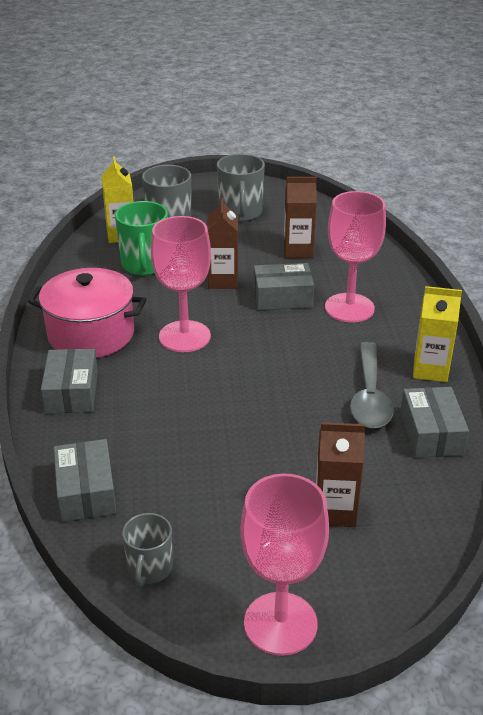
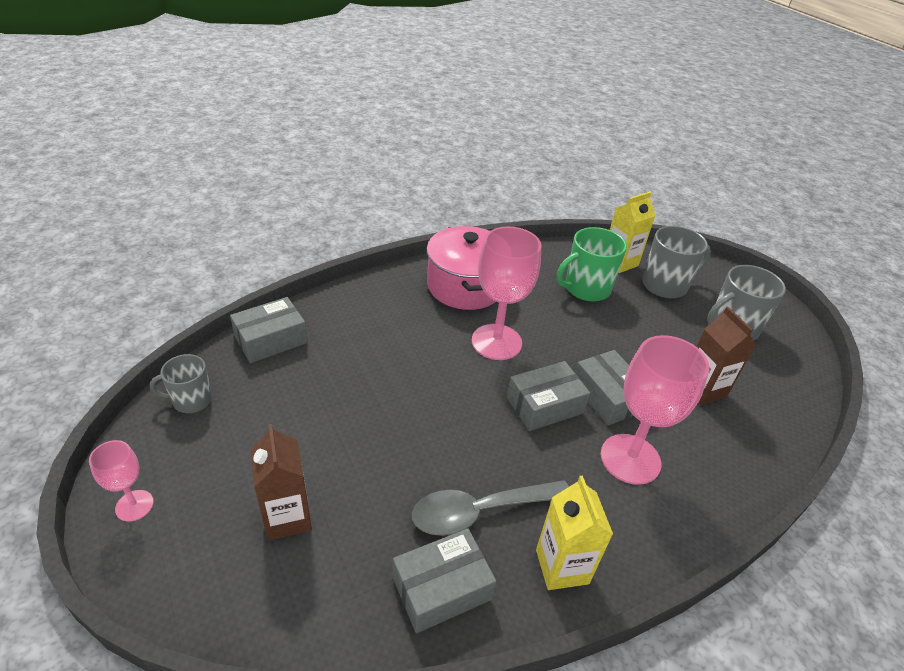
camera: 65 degrees right, 5 degrees up
grey box [41,348,98,414] -> grey box moved to [507,361,590,431]
brown carton [207,198,238,289] -> none
pink goblet [240,473,329,656] -> pink goblet [89,440,154,522], size x0.52

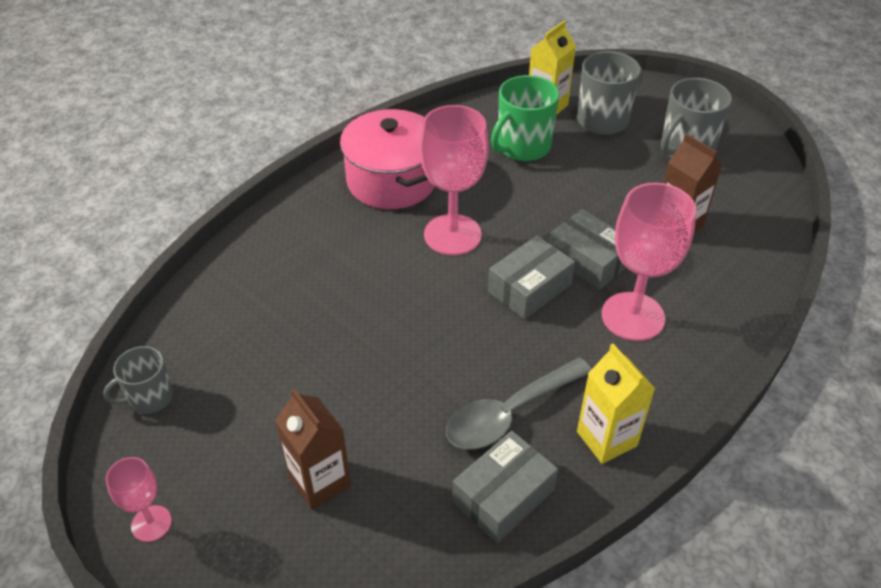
camera: 15 degrees left, 5 degrees up
grey box [230,297,308,363] -> none

